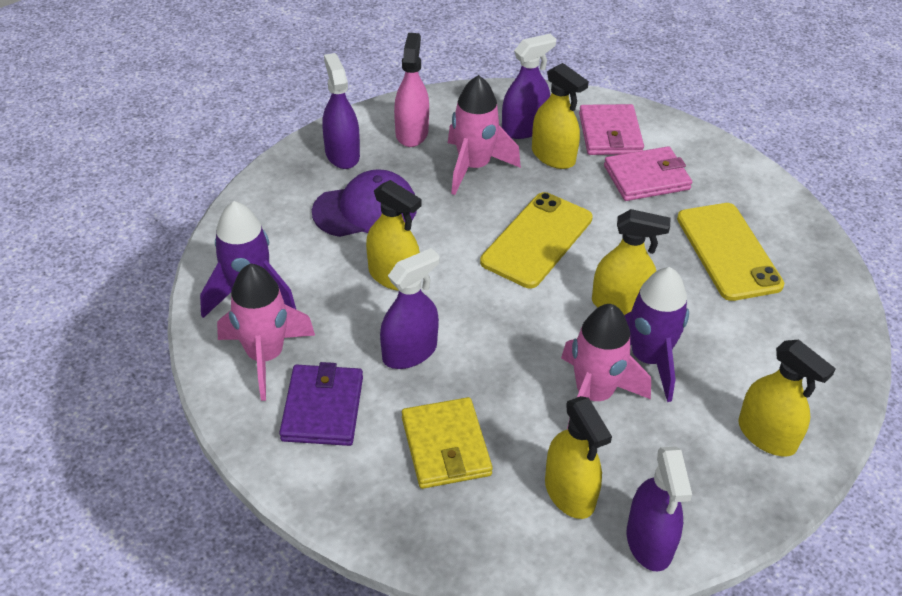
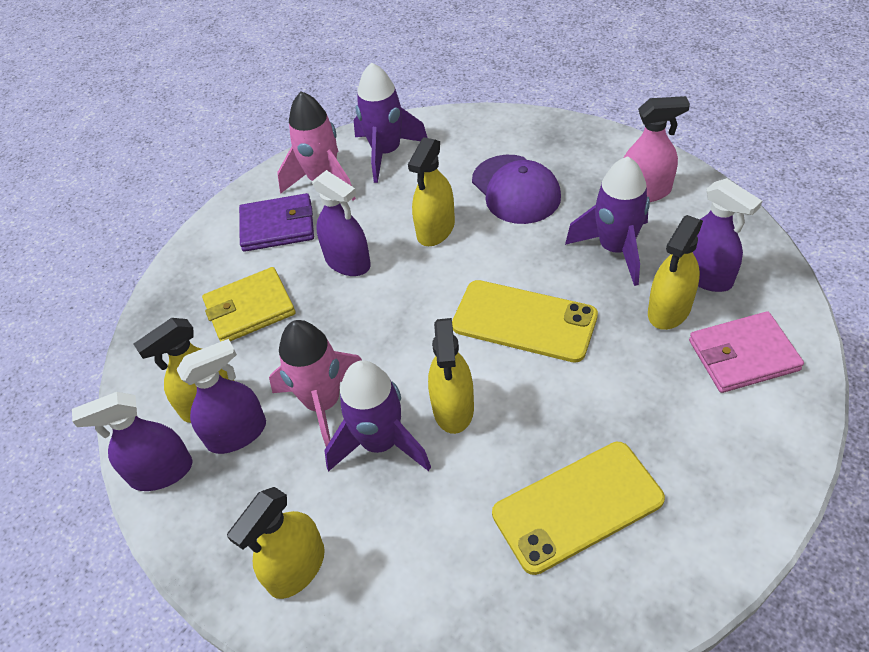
camera: 85 degrees right, 5 degrees up
purple spray bottle [323,53,360,169] -> purple spray bottle moved to [177,339,266,454]
pink rocket [448,75,521,195] -> purple rocket [565,156,650,286]
pink wallet [604,146,692,201] -> none

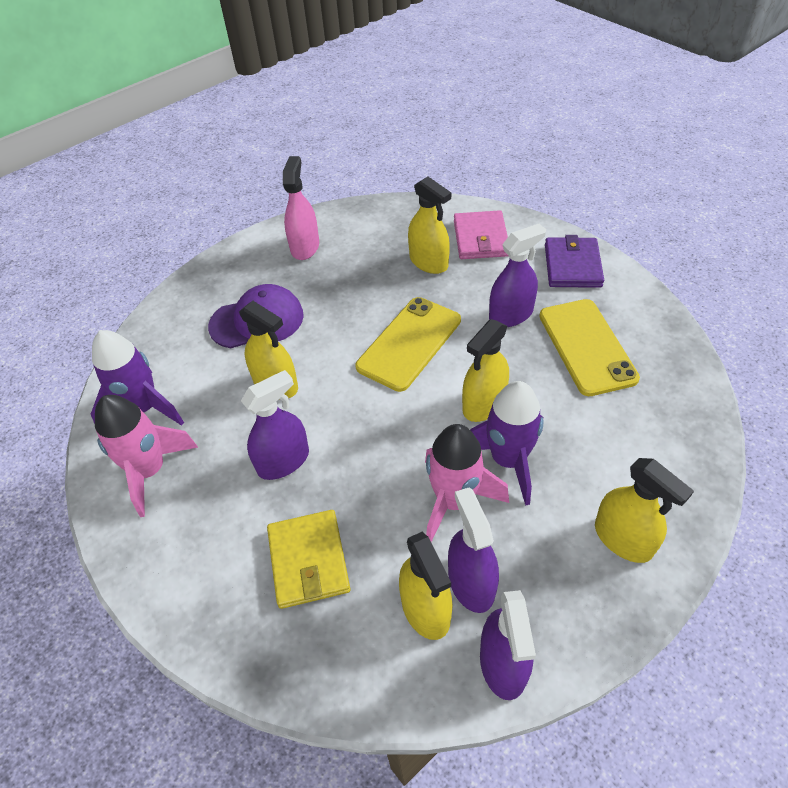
camera: 80 degrees left, 0 degrees up
purple wallet [239,193,314,252] -> purple wallet moved to [545,235,604,288]
yellow spray bottle [428,318,474,434] -> yellow spray bottle turned 120 degrees clockwise [462,319,509,422]
purple rocket [565,156,650,286] -> none
purple spray bottle [693,178,762,292] -> purple spray bottle moved to [489,224,546,327]

